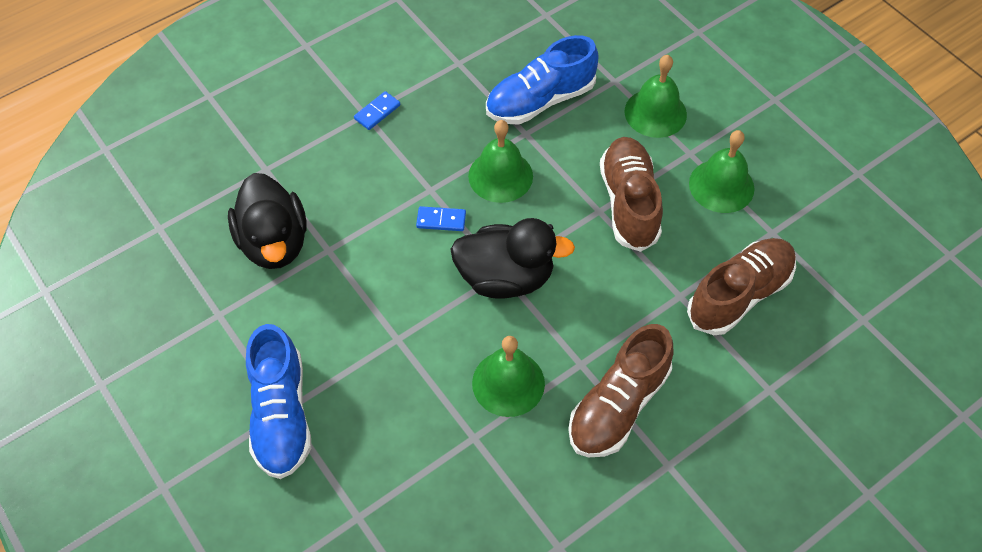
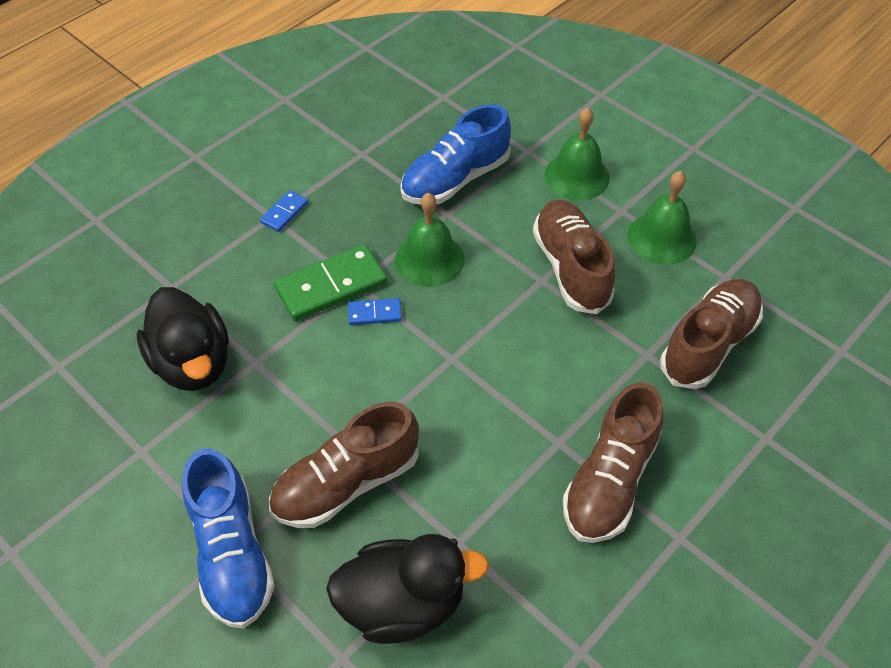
camera: 10 degrees left, 5 degrees down
black duck [450,218,575,299] -> black duck moved to [326,534,489,644]
green bell [472,336,545,417] -> none
none -> brown shoe [269,402,419,528]
none -> green domino [274,244,387,321]

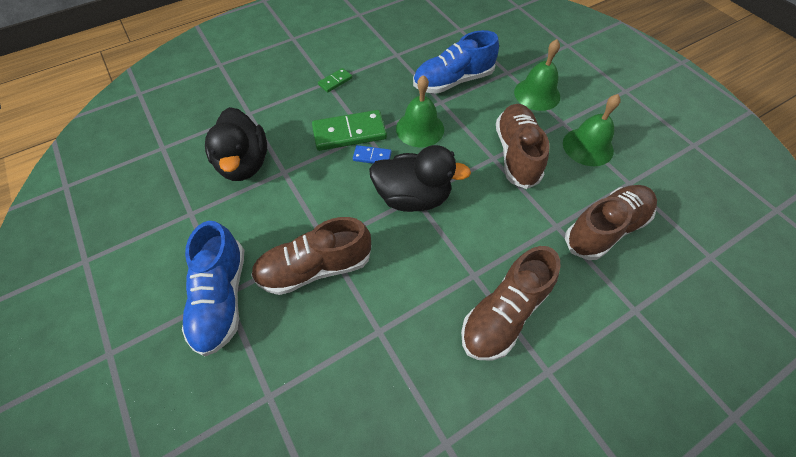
camera: 15 degrees right, 5 degrees up
blue domino [260,190,308,232] -> green domino [318,68,352,93]
black duck [326,534,489,644] -> black duck moved to [369,145,471,212]

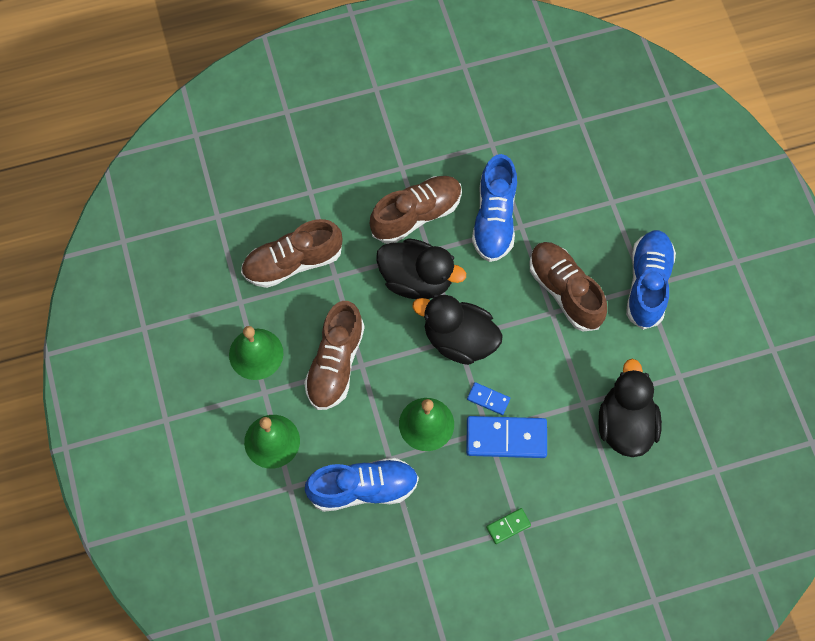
camera: 165 degrees left, 10 degrees up
brown shoe [251,217,371,295] -> brown shoe turned 120 degrees counterclockwise [529,242,607,331]
green domino [312,110,387,151] -> blue domino [466,416,547,458]
none -> black duck [376,238,466,299]
none -> blue shoe [472,154,517,262]

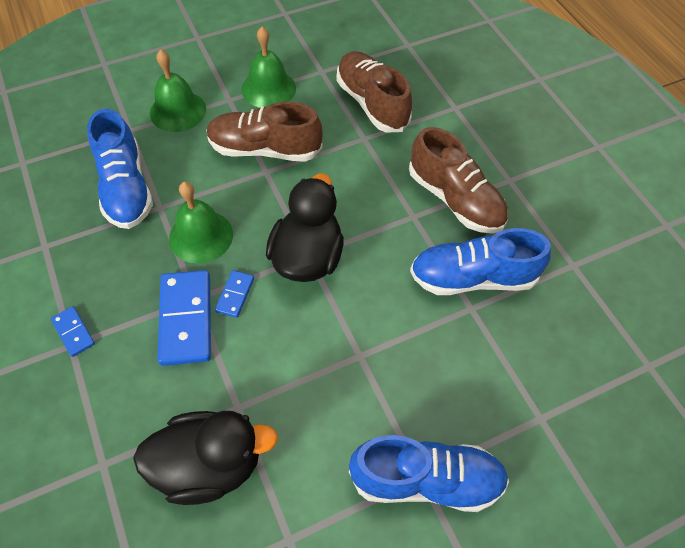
camera: 80 degrees right, 10 degrees down
black duck [376,238,466,299] -> none
green domino [486,508,531,544] -> blue domino [51,306,95,357]
brown shoe [529,242,607,331] -> none

